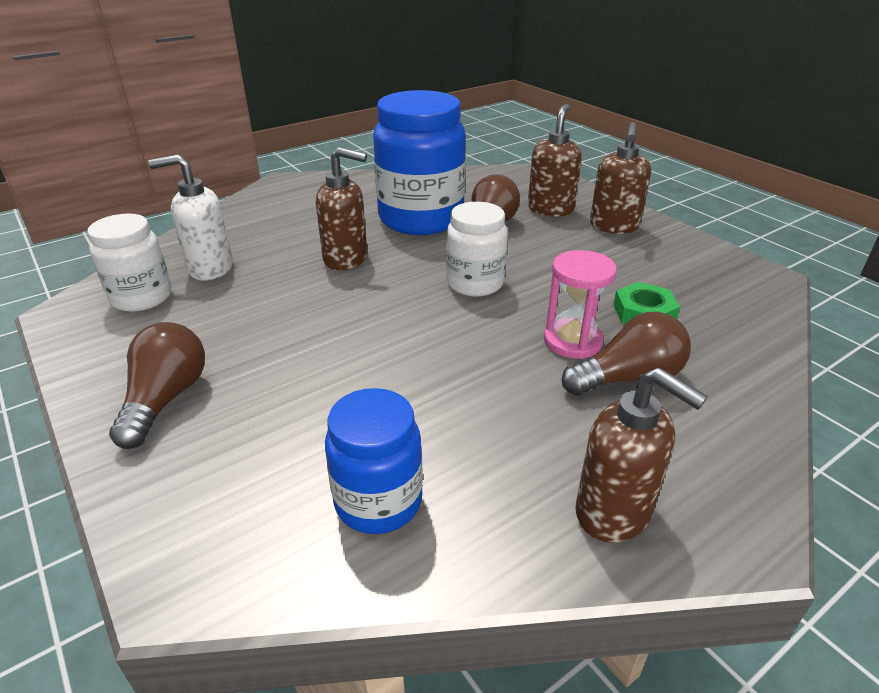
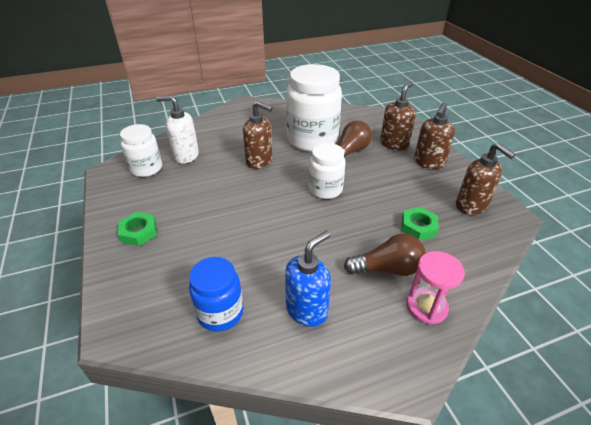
camera: 15 degrees right, 5 degrees up
brown light bulb [109,322,205,449] -> green nut [118,212,157,246]
blue jar [373,90,466,235] -> white jar [286,64,342,152]
pink hourglass [544,250,617,359] -> pink hourglass moved to [406,251,465,324]
brown soap dispenser [575,367,708,543] -> brown soap dispenser moved to [456,143,516,215]
none -> blue soap dispenser [285,231,331,327]

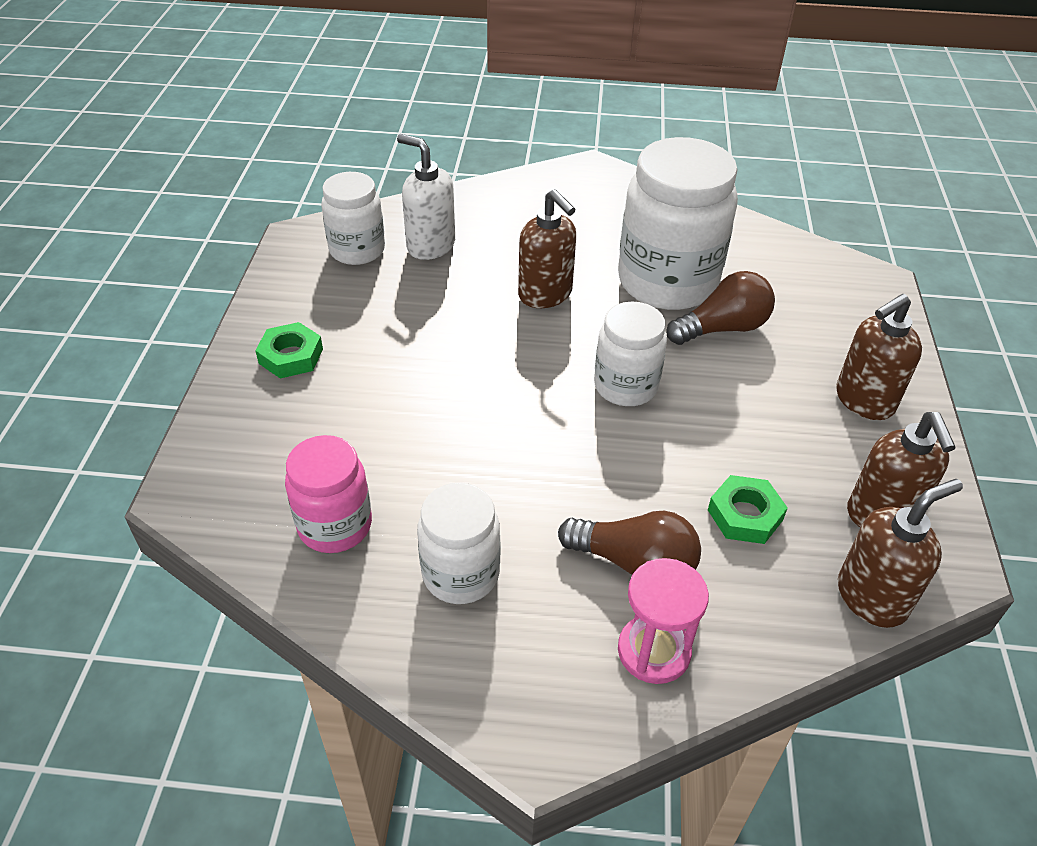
camera: 25 degrees right, 5 degrees up
blue jar [189,257,243,332] -> pink jar [285,435,372,553]
blue soap dispenser [285,231,331,327] -> white jar [417,483,500,604]
brown soap dispenser [380,82,415,151] -> brown soap dispenser moved to [838,479,963,628]

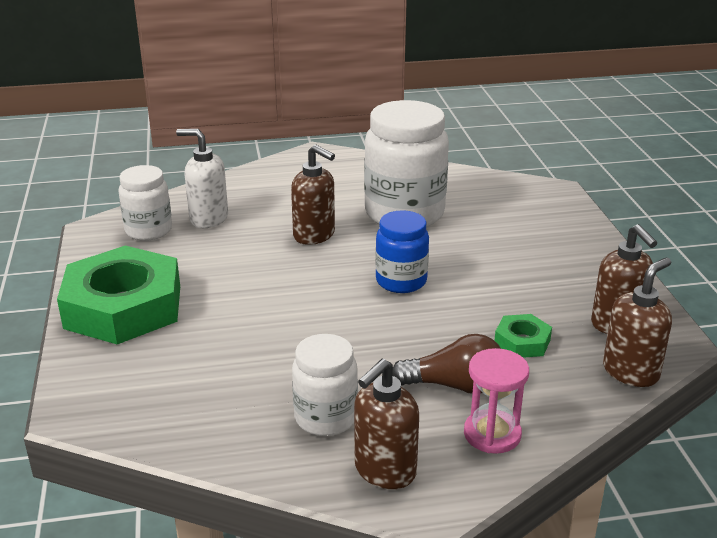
camera: 15 degrees left, 15 degrees down
green nut [255,322,323,379] -> green nut [57,246,180,344], size x2.30
pink jar [285,435,372,553] -> none
white jar [594,302,667,406] -> blue jar [375,210,429,293]
brown light bulb [666,271,775,345] -> none
brown soap dispenser [836,294,922,420] -> brown soap dispenser moved to [354,359,419,489]

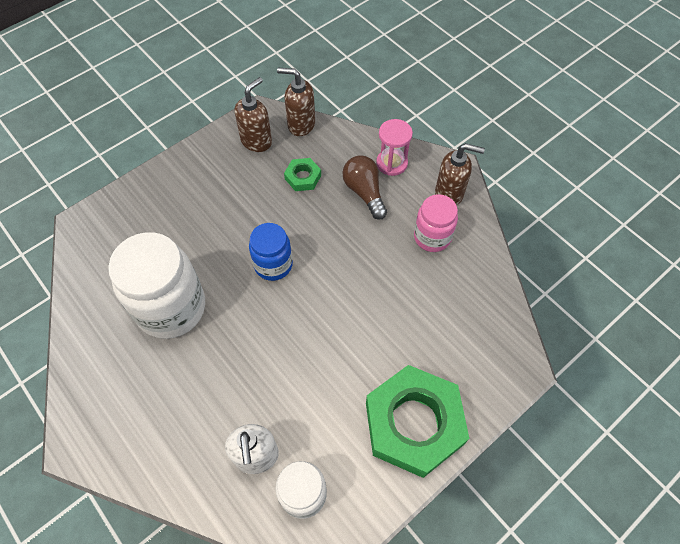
camera: 120 degrees left, 30 degrees up
brown soap dispenser [291,144,335,245] -> none
white jar [292,334,358,436] -> pink jar [414,194,458,252]

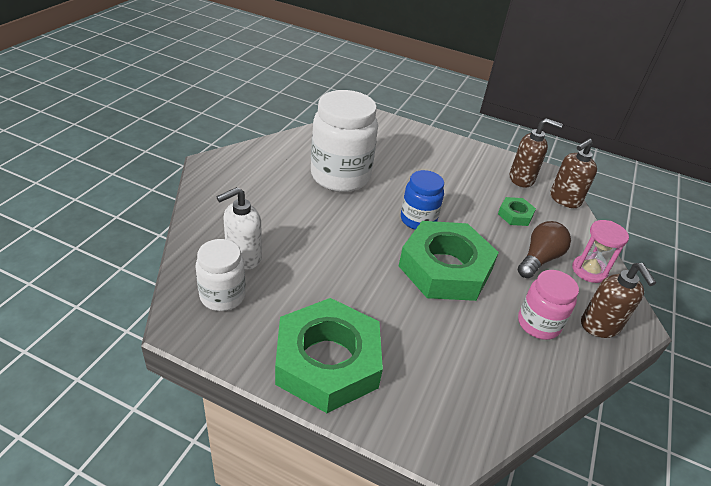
camera: 60 degrees right, 20 degrees down
brown soap dispenser [277,68,315,136] -> brown soap dispenser turned 120 degrees counterclockwise [550,139,597,208]
none -> green nut [399,221,499,301]

